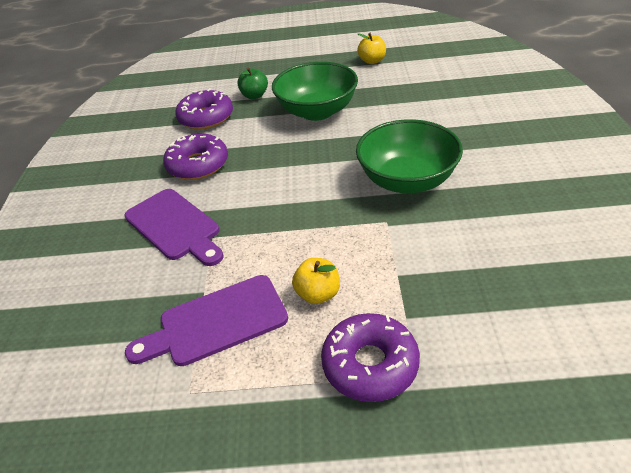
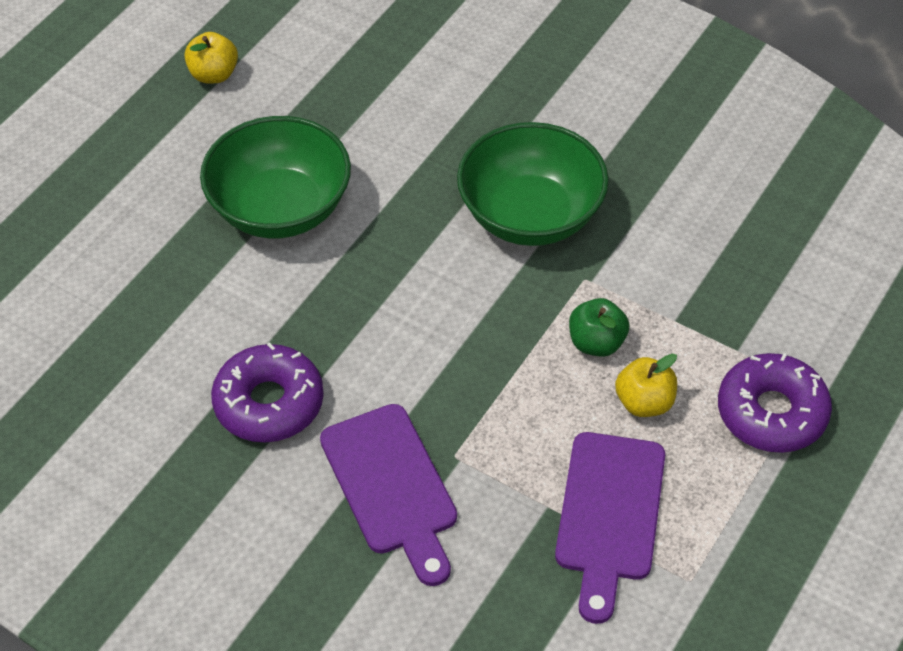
camera: 60 degrees left, 10 degrees up
purple cutting board [124,189,223,266] -> purple cutting board turned 75 degrees clockwise [320,404,457,586]
purple donut [175,88,233,130] -> none
green apple [237,67,268,99] -> green apple moved to [569,298,629,357]

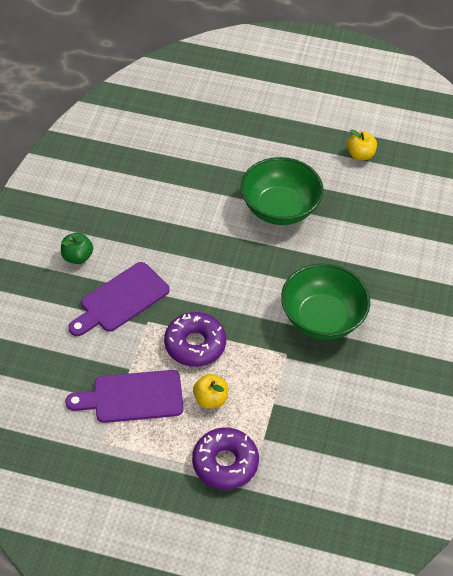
camera: 70 degrees right, 0 degrees up
purple donut [211,342,324,442] -> purple donut moved to [164,312,226,367]
green apple [569,298,629,357] -> green apple moved to [61,233,93,264]

